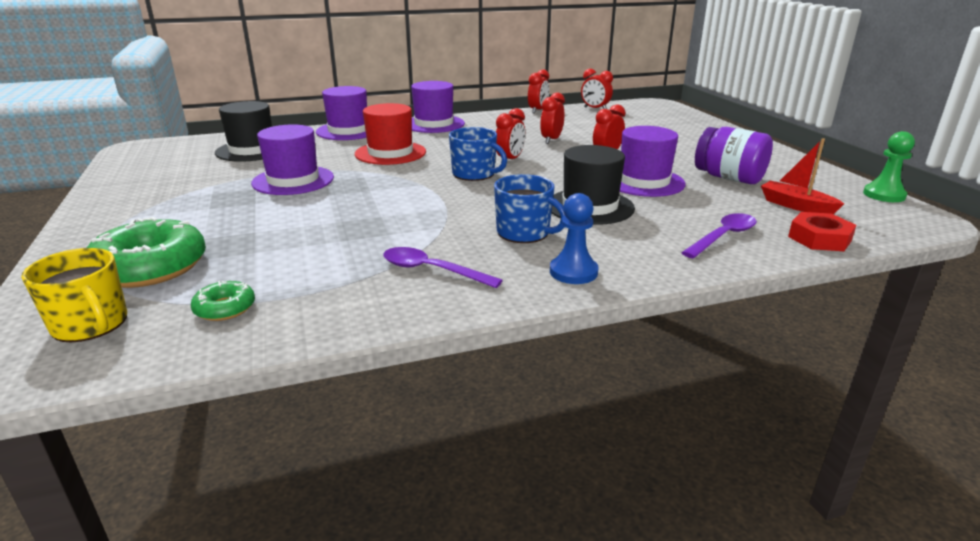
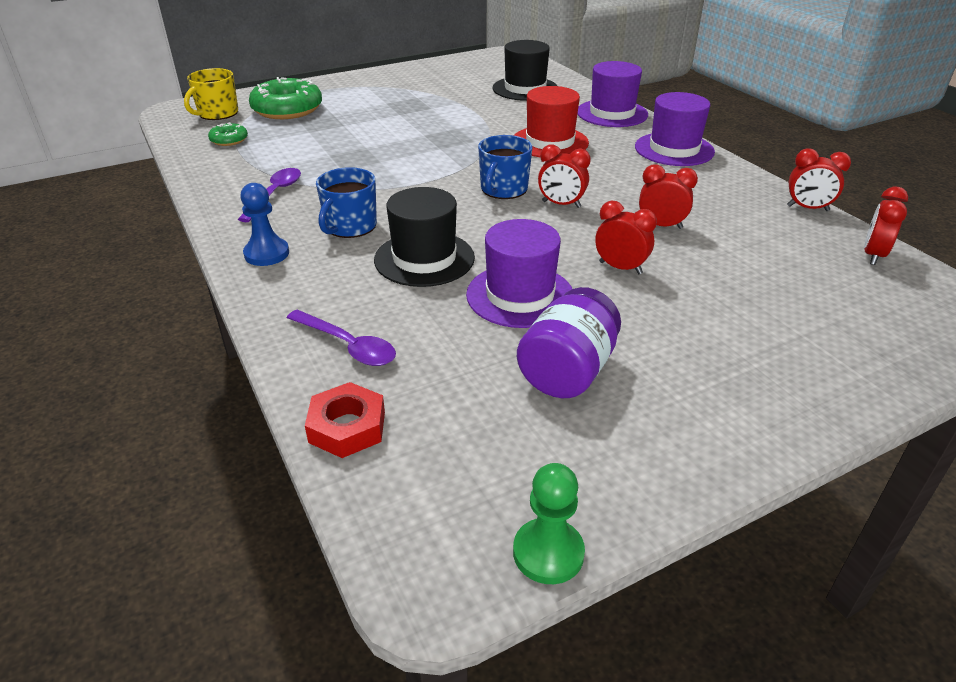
camera: 80 degrees right, 10 degrees up
purple hat [251,124,334,195] -> none
red boat [761,138,844,214] -> none

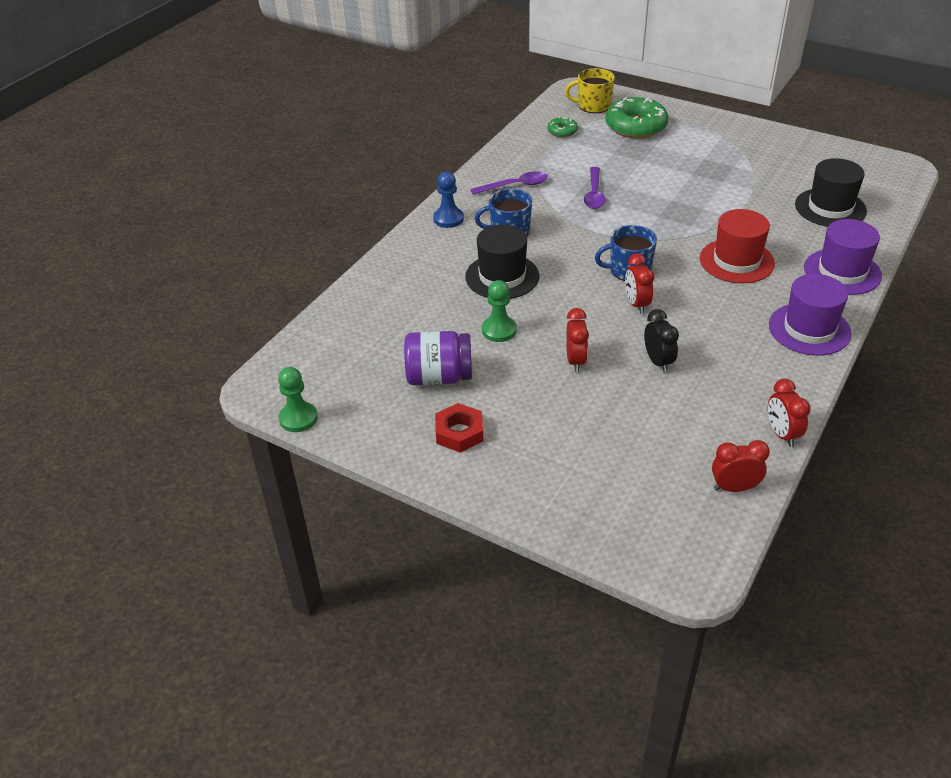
camera: 60 degrees right, 5 degrees up
purple spoon [287,310,396,366] -> purple spoon moved to [584,167,606,209]
red nut [305,382,385,458] -> red nut moved to [435,403,483,453]
purple hat [466,219,572,328] -> green pawn [482,280,517,342]
red clock [639,164,698,229] -> black clock [644,309,679,373]

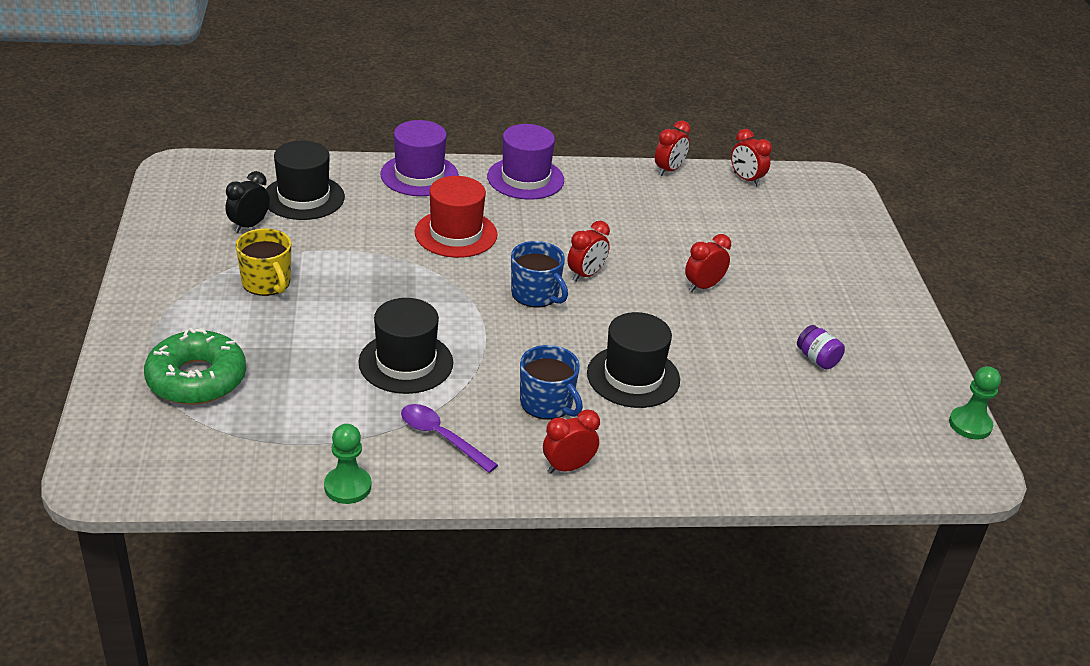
camera: 130 degrees left, 5 degrees down
purple jar [404,331,472,385] -> purple jar [797,325,845,369], size x0.56
blue pawn [433,172,464,228] -> red clock [543,409,600,474]
red nut [435,403,483,453] -> none
green pawn [482,280,517,342] -> green pawn moved to [324,424,371,504]
green donut [548,116,578,137] -> none
yellow mug [565,68,615,113] -> yellow mug moved to [236,228,291,296]
purple spoon [584,167,606,209] -> black hat [358,298,453,394]
black clock [644,309,679,373] -> black clock moved to [225,171,270,233]

